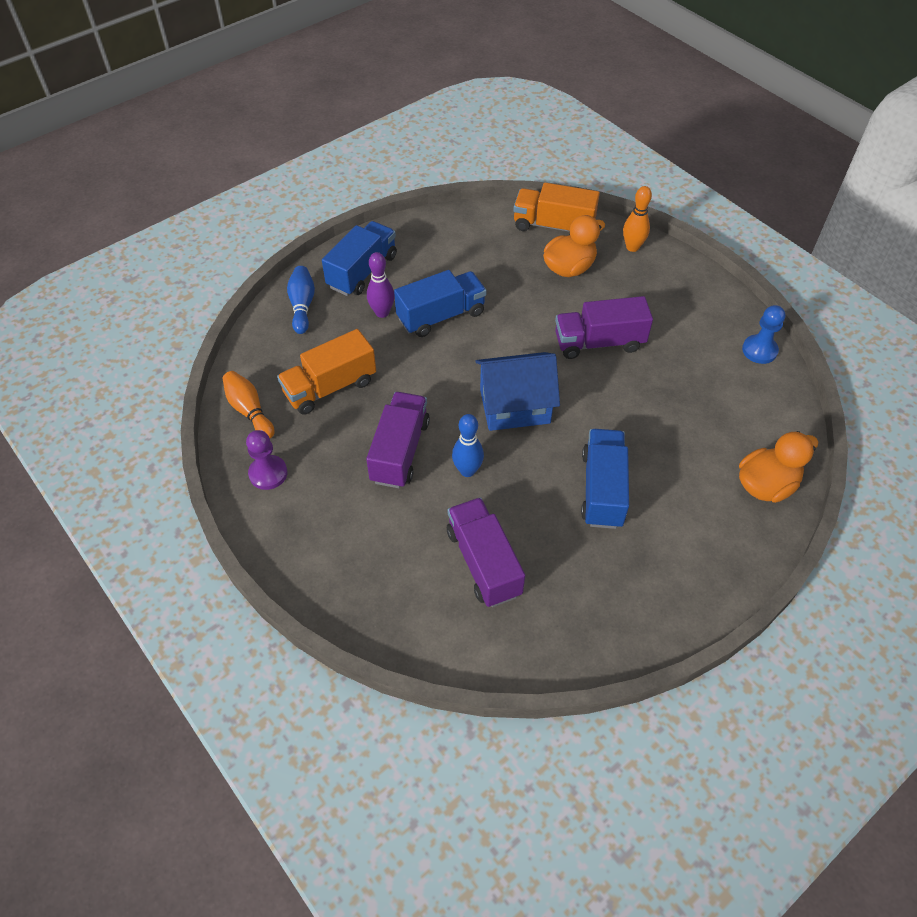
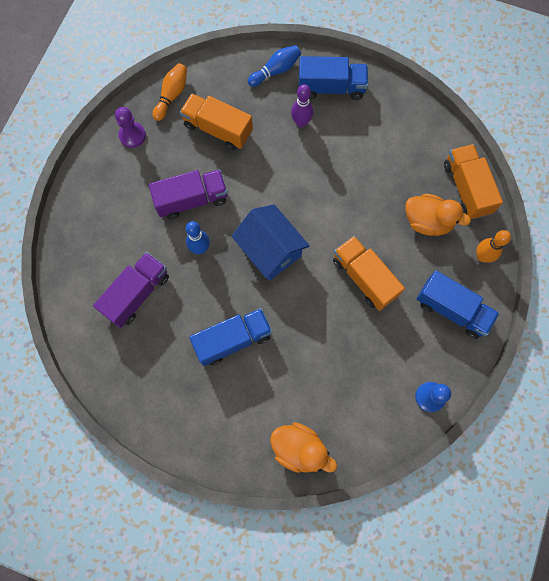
camera: 60 degrees right, 20 degrees up
blue truck [394,270,487,337] -> blue truck moved to [417,271,500,339]
purple truck [555,296,653,359] -> orange truck [333,236,405,311]

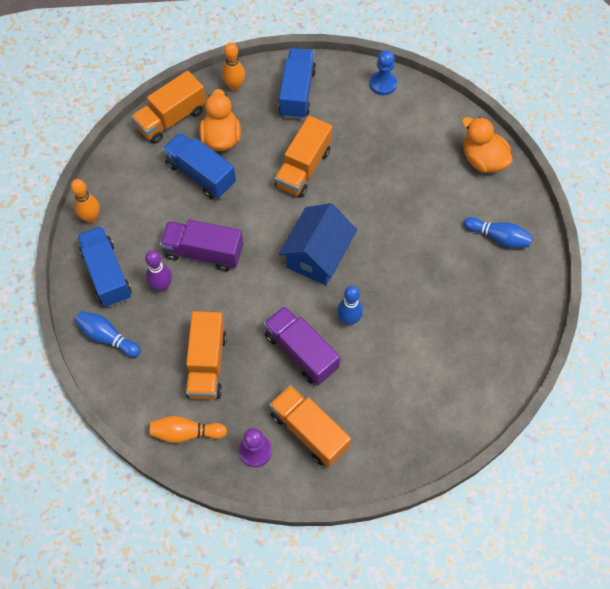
camera: 115 degrees left, 10 degrees down
purple truck [93,252,169,328] -> purple truck moved to [160,220,243,271]
blue truck [189,308,272,366] -> blue truck moved to [163,133,236,199]
orange duck [270,422,337,473] -> orange duck turned 45 degrees counterclockwise [462,117,513,173]
none -> orange bowling pin [71,179,100,223]
none -> orange truck [269,385,351,468]
none -> blue bowling pin [464,217,533,248]

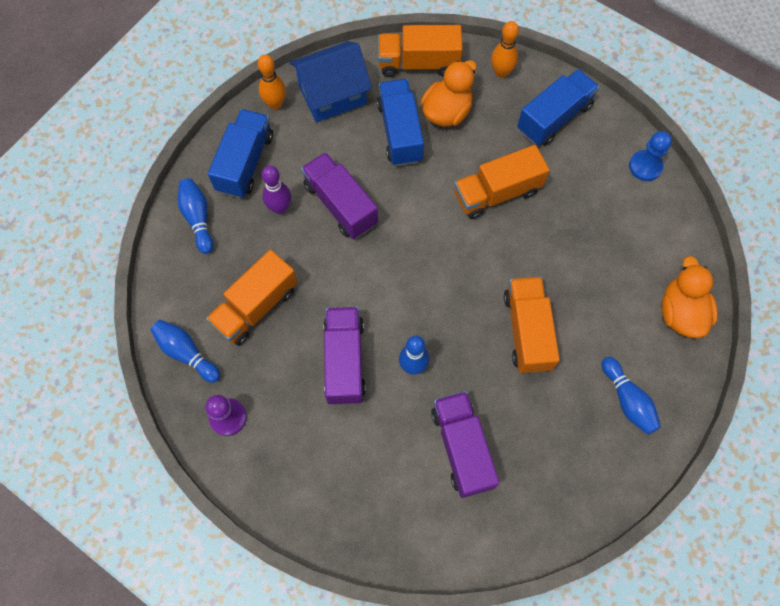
camera: 40 degrees right, 5 degrees up
orange bowling pin [150,416,227,443] -> blue bowling pin [150,320,220,383]
orange truck [269,385,351,468] -> orange truck moved to [504,276,560,373]
blue house [279,203,357,285] -> blue house moved to [289,41,372,122]
none -> purple truck [431,391,500,498]

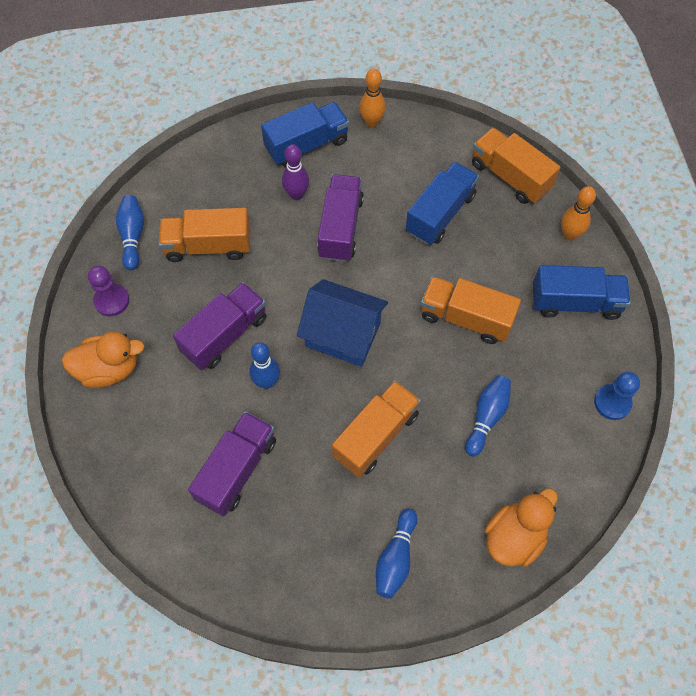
camera: 45 degrees right, 5 degrees down
blue bowling pin [178,178,213,254] -> blue bowling pin moved to [465,375,511,456]
blue house [289,41,372,122] -> blue house moved to [297,279,388,367]
orange duck [421,60,477,126] -> orange duck moved to [62,332,145,388]

